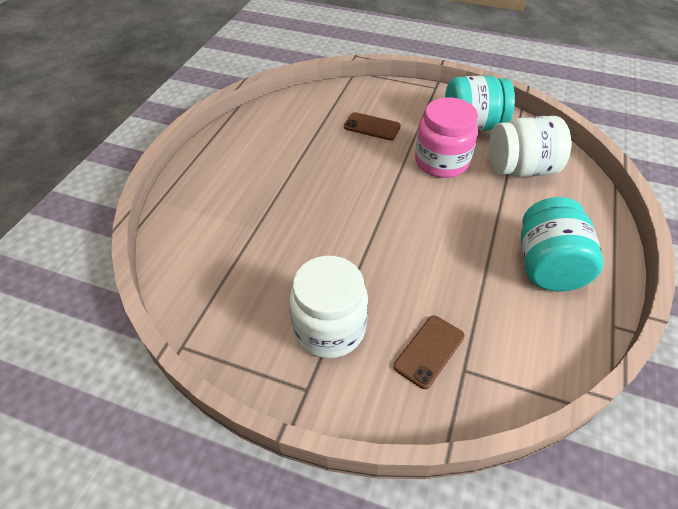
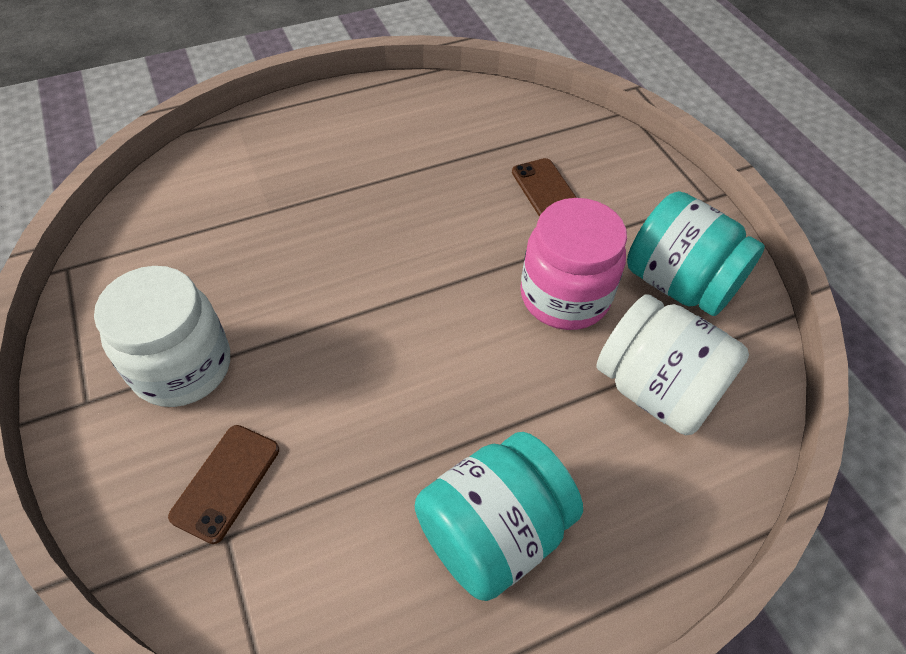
camera: 45 degrees right, 5 degrees up
brown phone [394,315,464,389] -> brown phone turned 60 degrees counterclockwise [168,425,279,544]

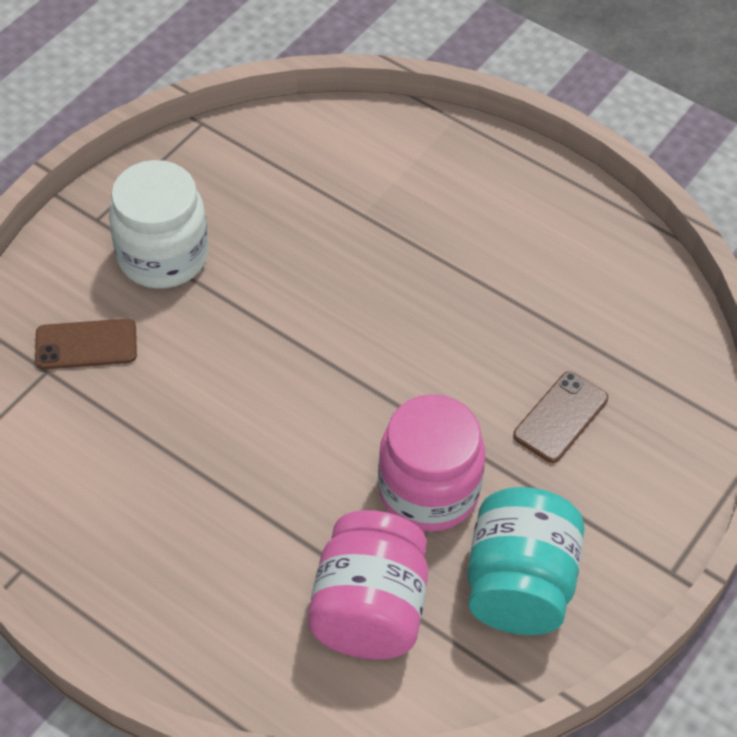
camera: 60 degrees right, 0 degrees up
turquoise jar [415,432,583,601] -> none
white jar [596,294,749,435] -> pink jar [308,510,428,660]

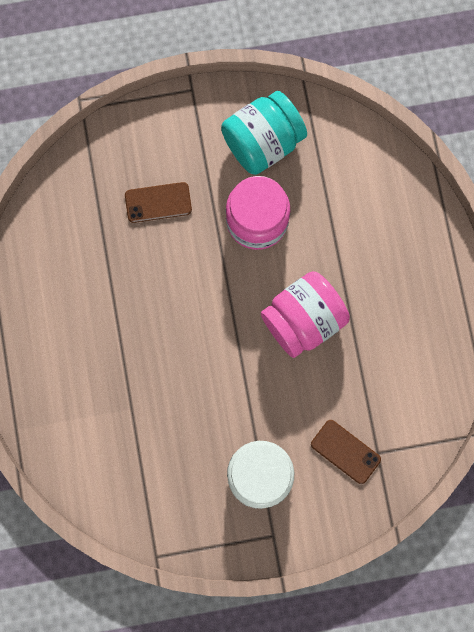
camera: 135 degrees left, 25 degrees up
pink jar [308,510,428,660] -> pink jar moved to [261,271,350,358]

